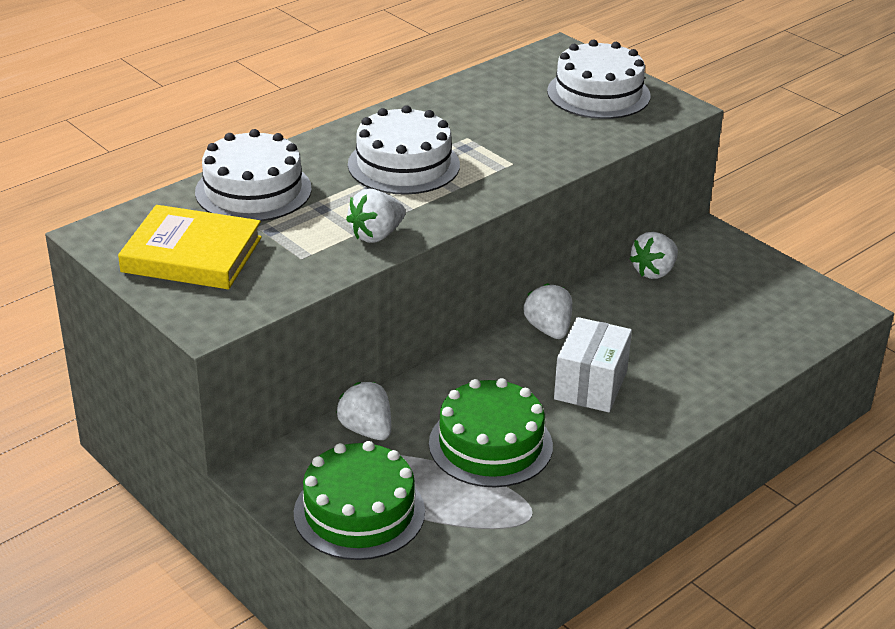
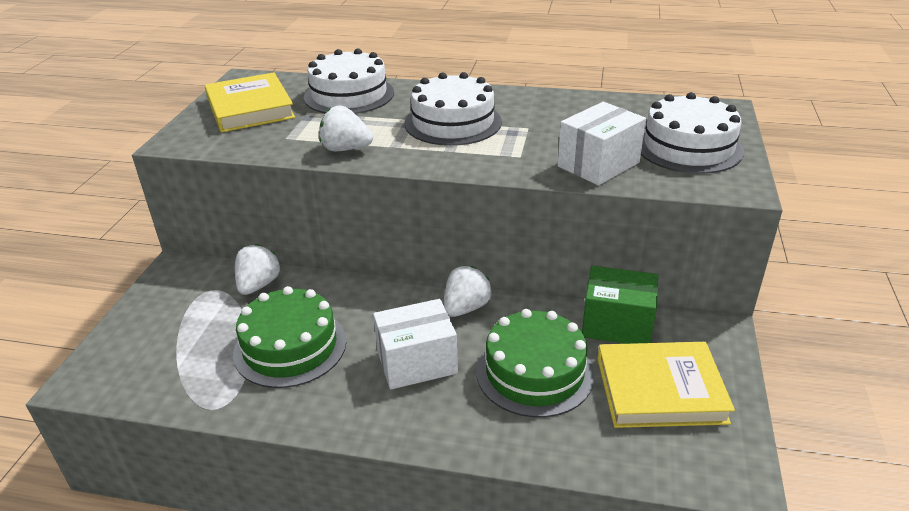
camera: 55 degrees right, 0 degrees up
green cake [294,441,425,560] -> green cake moved to [476,309,594,418]
white strawberry [629,232,678,279] -> green box [582,266,658,344]
none -> white box [558,102,646,186]
none -> yellow book [597,342,735,428]

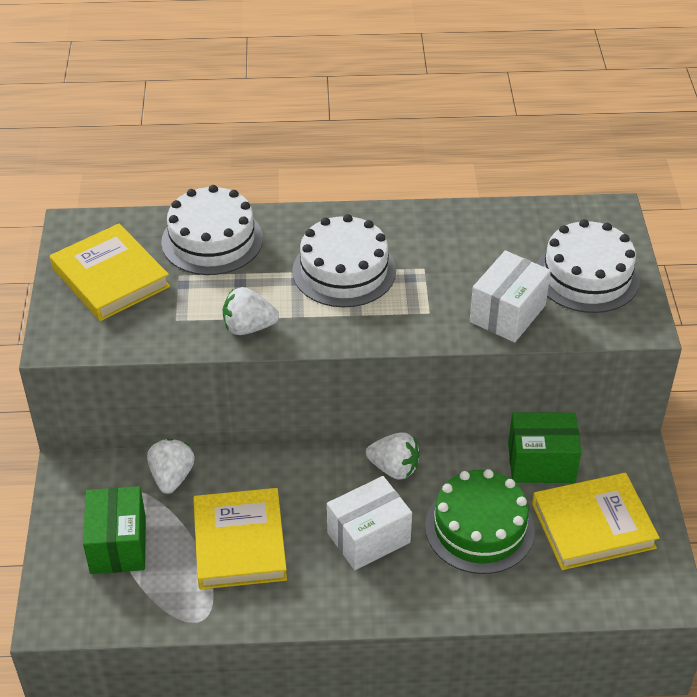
camera: 15 degrees left, 10 degrees up
green cake [233,286,346,388] -> yellow book [193,488,287,589]
white strawberry [444,266,492,317] -> white strawberry turned 90 degrees clockwise [366,432,420,480]
none -> green box [83,486,146,574]

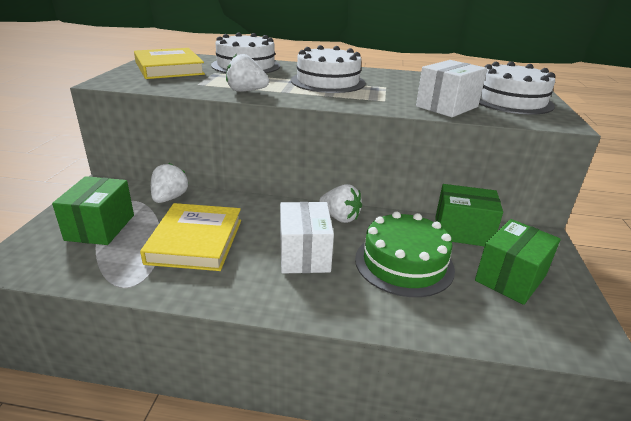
camera: 10 degrees right, 15 degrees down
white box [327,476,412,570] -> white box turned 75 degrees counterclockwise [280,202,334,274]
yellow book [532,473,659,570] -> green box [475,219,561,305]

